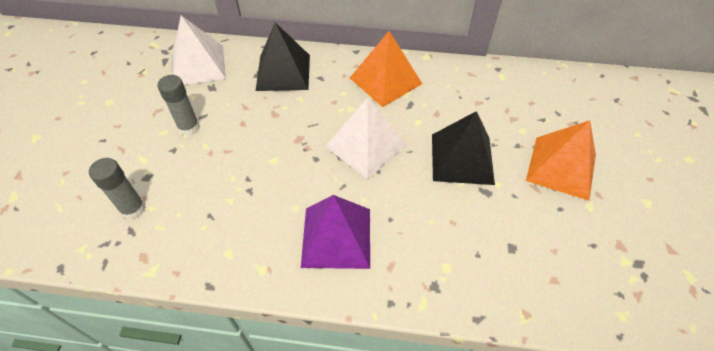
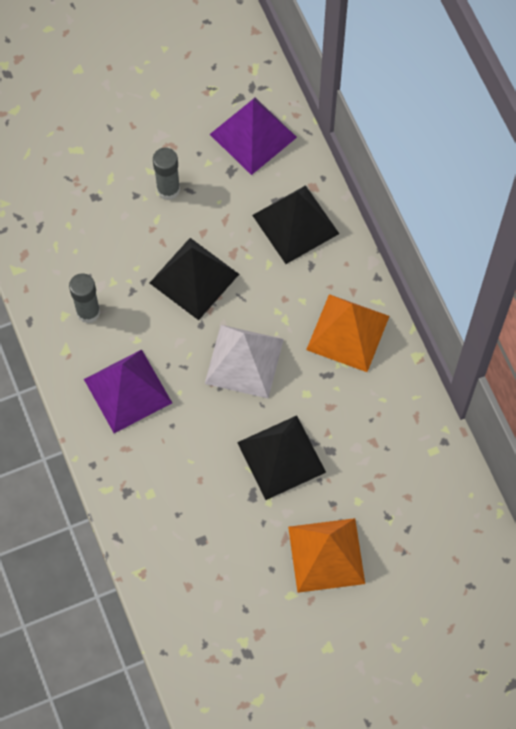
camera: 60 degrees right, 15 degrees up
grey glue stick [89,158,146,219] -> grey glue stick moved to [69,273,101,324]
white pyramid [173,15,226,85] -> purple pyramid [210,98,297,175]
none -> black pyramid [150,238,239,320]

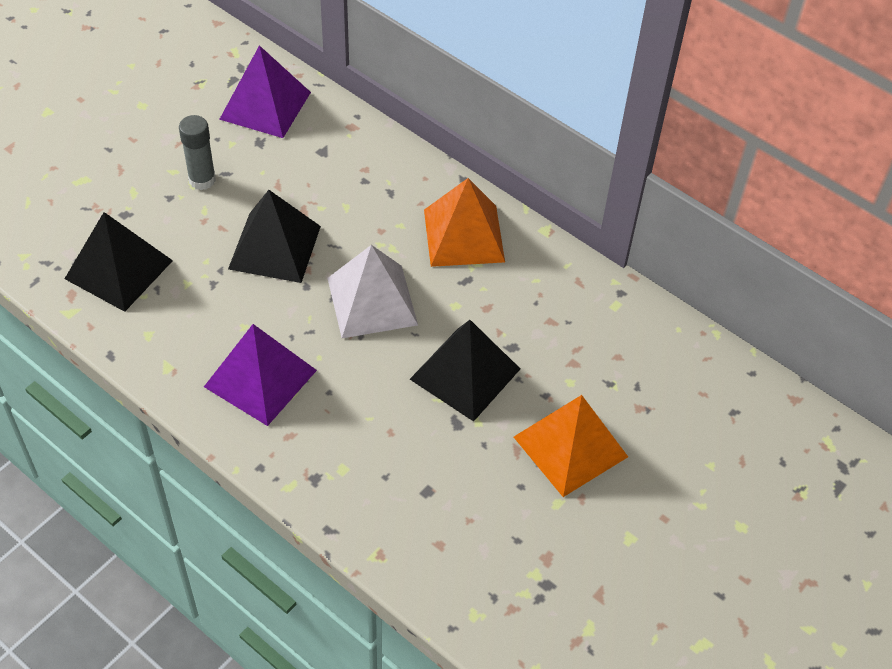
camera: 30 degrees left, 15 degrees down
grey glue stick [69,273,101,324] -> none
black pyramid [252,185,339,264] -> black pyramid moved to [65,212,173,312]

